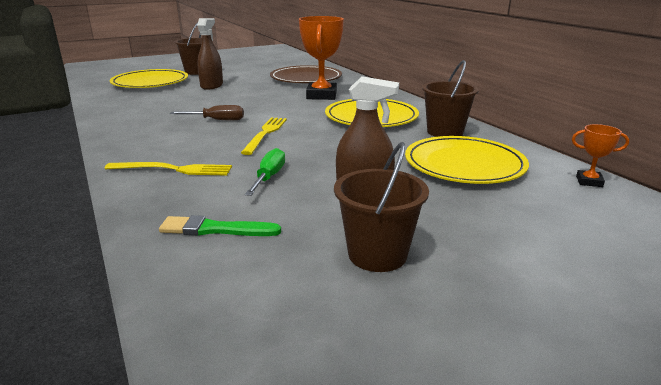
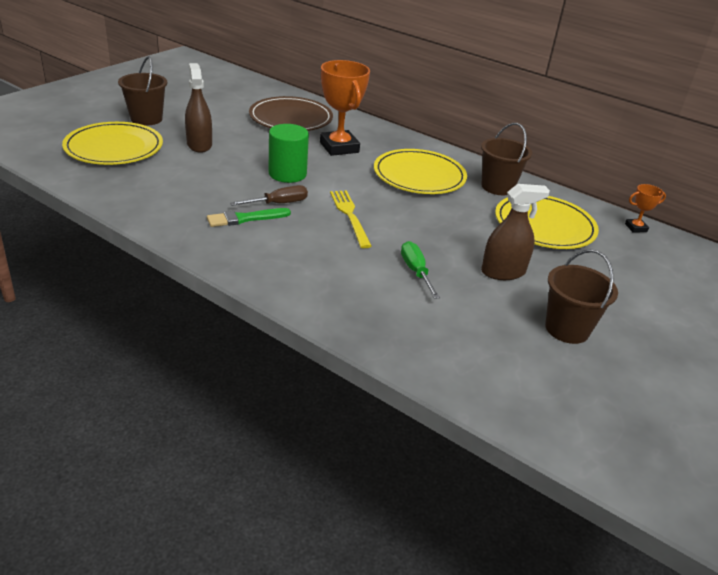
camera: 30 degrees left, 10 degrees up
yellow fork [105,162,232,176] -> none
green brush [159,215,281,236] -> green brush moved to [207,208,291,227]
none -> green cylinder [269,124,309,183]

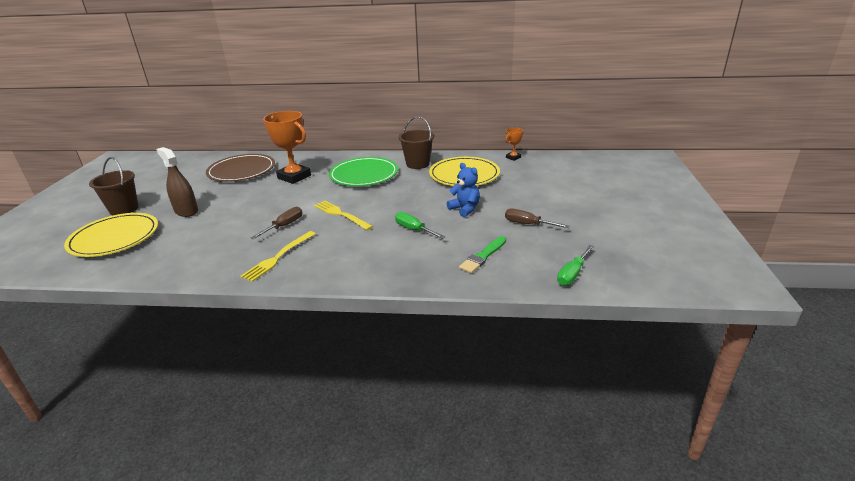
camera: 25 degrees left, 5 degrees down
green brush [207,208,291,227] -> green brush moved to [459,236,506,273]
green cylinder [269,124,309,183] -> none
yellow plate [374,149,467,194] -> green plate [329,157,398,186]
brown spray bottle [481,184,550,280] -> blue teddy bear [447,163,480,217]
brown bucket [545,249,618,344] -> brown screwdriver [505,208,570,228]
none -> yellow fork [240,231,316,282]
none -> green screwdriver [557,245,594,286]

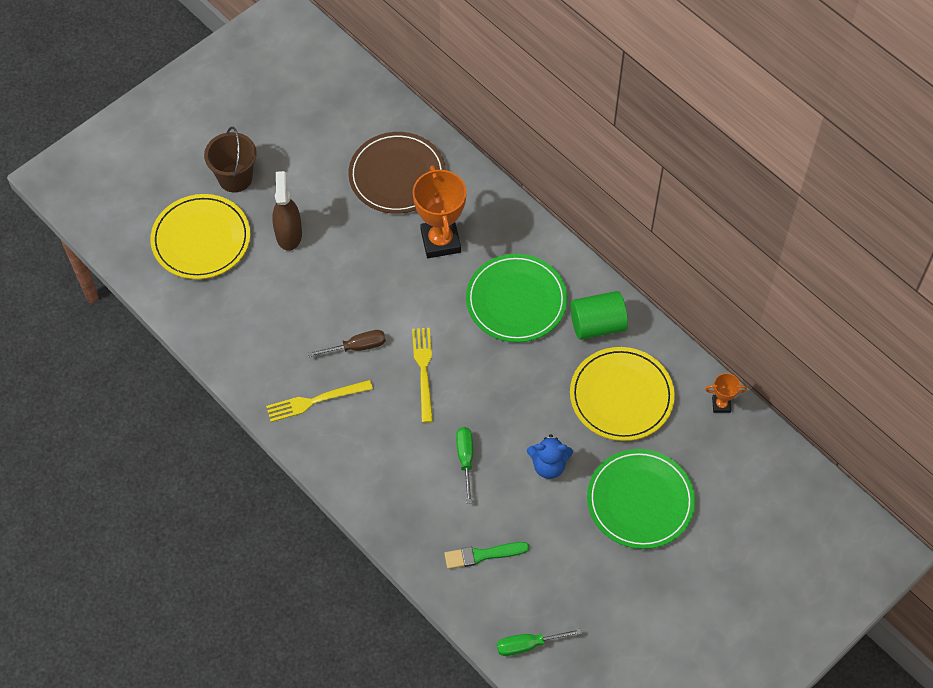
camera: 40 degrees right, 30 degrees up
brown bucket [398,116,434,169] -> green cylinder [570,291,628,340]
blue teddy bear [447,163,480,217] -> blue teddy bear turned 90 degrees clockwise [527,434,573,479]
brown screwdriver [505,208,570,228] -> none
none -> green plate [587,449,695,549]

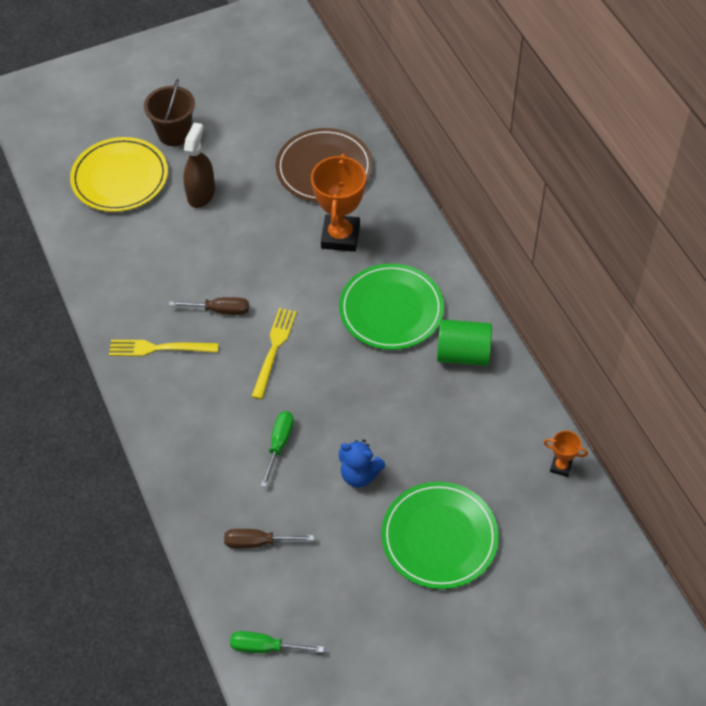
camera: 20 degrees right, 5 degrees down
green brush [444,542,529,569] -> brown screwdriver [224,529,314,549]
yellow plate [570,347,675,441] -> none

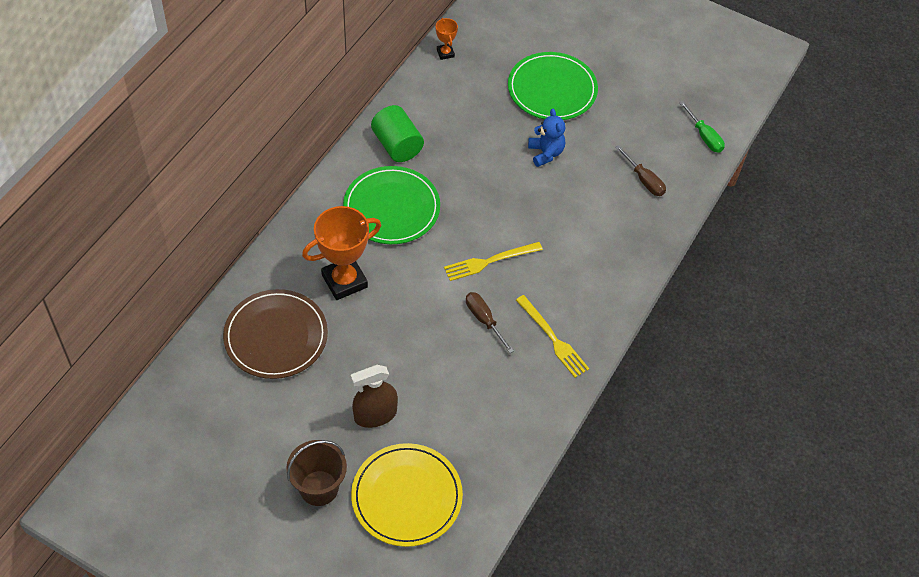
camera: 130 degrees left, 0 degrees up
green screwdriver [261,411,294,487] -> none

